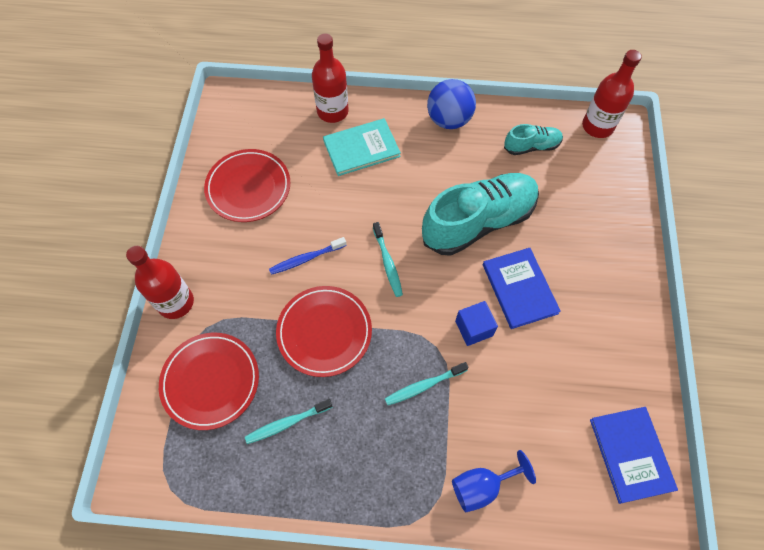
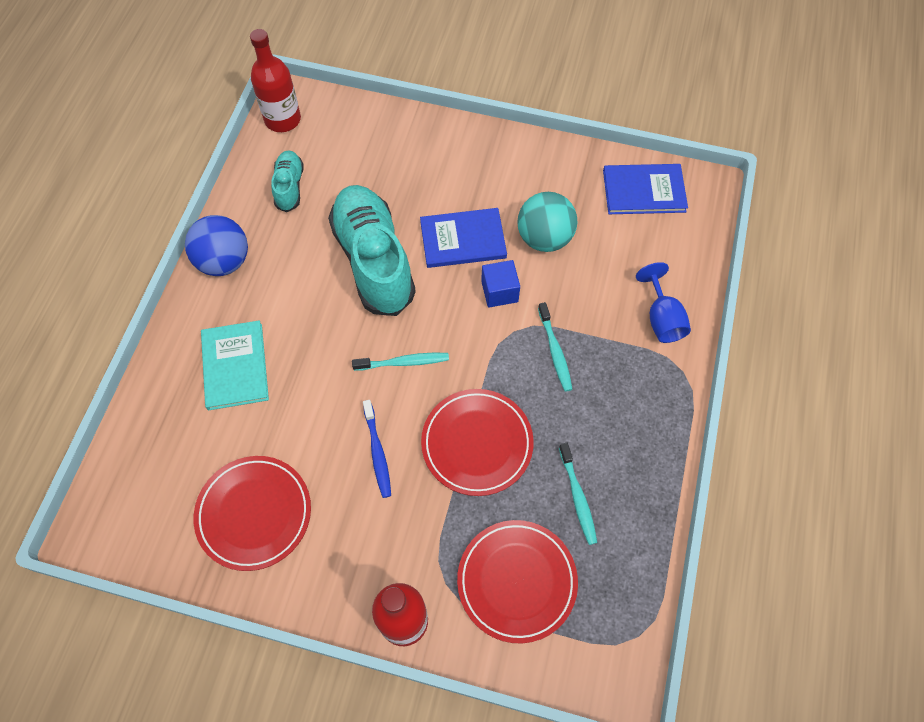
camera: 80 degrees left, 0 degrees up
red bottle [312,33,349,123] -> none
none -> turquoise ball [517,192,577,252]

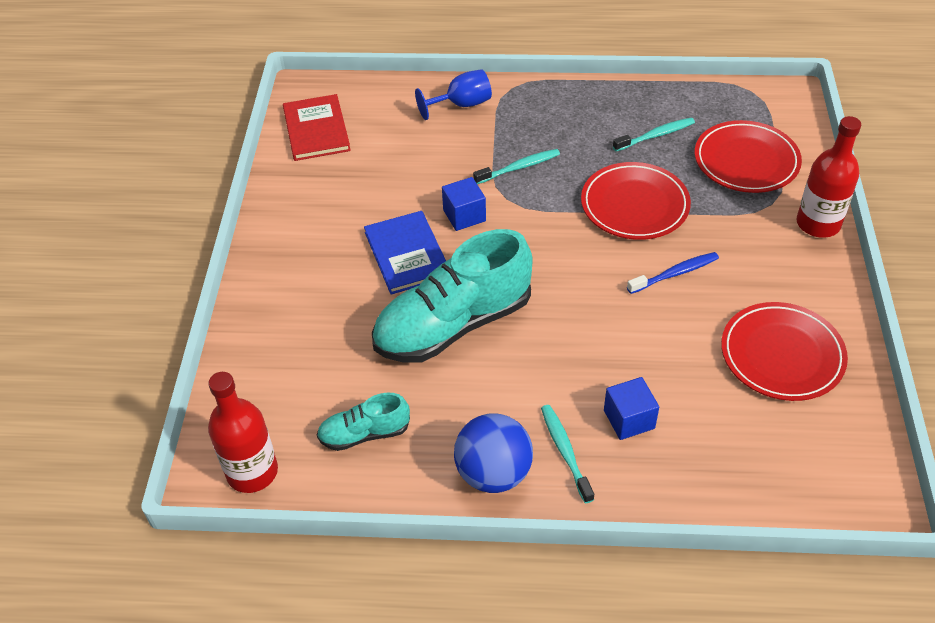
camera: 100 degrees left, 15 degrees down
turquoise book [201,320,269,410] -> blue cube [604,377,659,440]
turquoise toothbrush [352,353,449,371] -> turquoise toothbrush moved to [541,405,594,504]
turquoise ball [517,192,577,252] -> none
blue book [603,164,688,214] -> red book [283,94,351,161]

